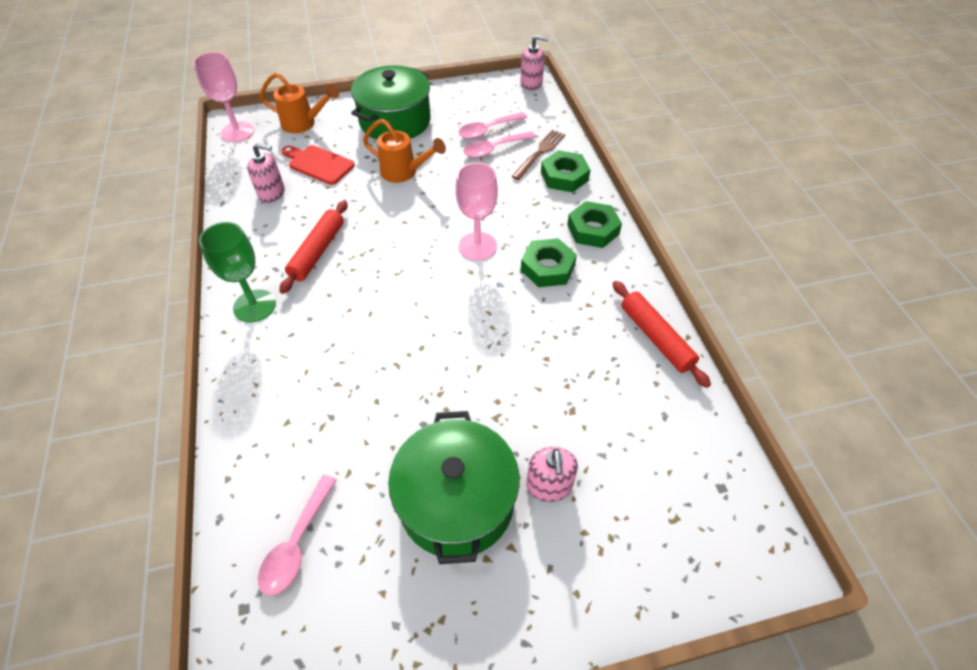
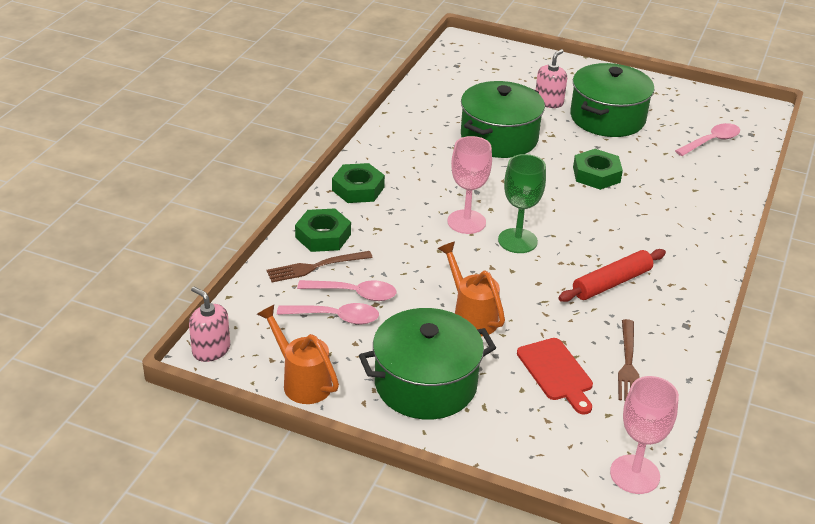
camera: 145 degrees left, 15 degrees down
green goblet [199,222,276,323] -> green goblet moved to [498,154,546,253]
pink soap dispenser [247,143,285,203] -> brown fork [618,319,639,401]
orange watering can [260,73,339,133] -> orange watering can moved to [257,305,339,404]
green nut [521,238,577,287] -> green nut moved to [573,149,623,190]
red rolling pin [613,281,711,388] -> none
none -> green pot [461,81,545,158]

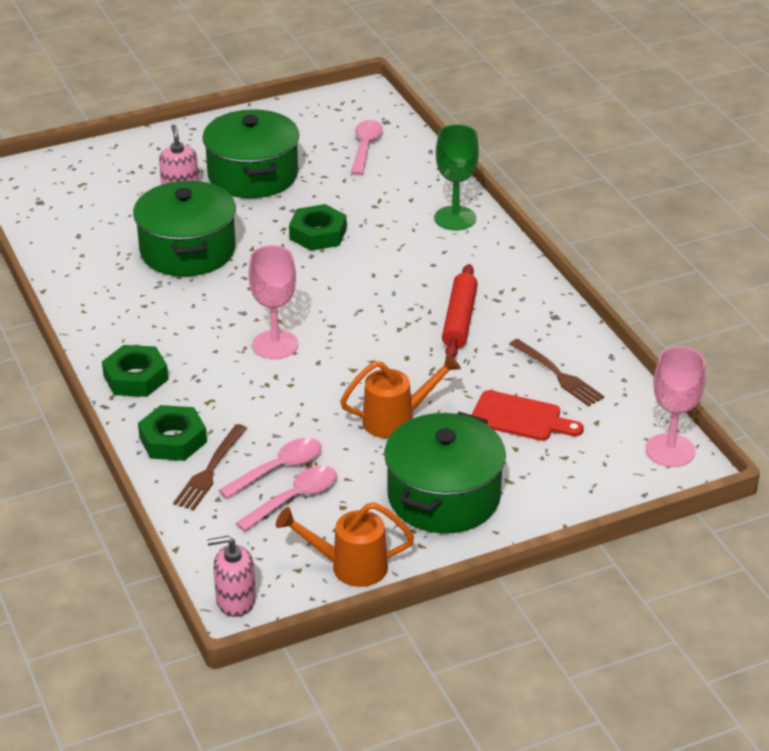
camera: 45 degrees left, 0 degrees up
orange watering can [438,242,505,336] -> orange watering can turned 150 degrees clockwise [340,353,461,438]
green goblet [498,154,546,253] -> green goblet moved to [435,124,479,230]

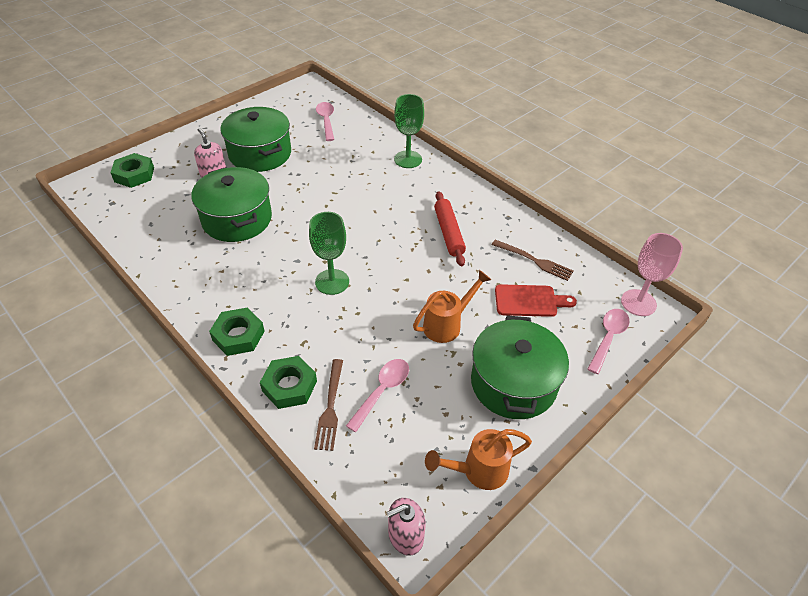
camera: 20 degrees left, 10 degrees up
pink spoon [236,466,337,532] -> pink spoon moved to [588,309,630,374]
pink goblet [248,245,298,359] -> green goblet [309,212,349,295]
green nut [289,204,347,251] -> green nut moved to [111,153,154,188]

